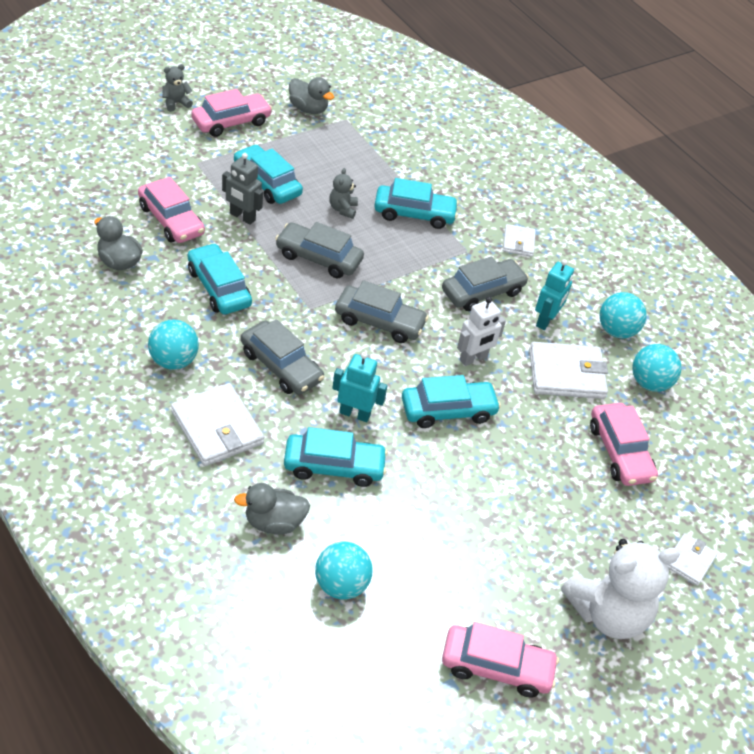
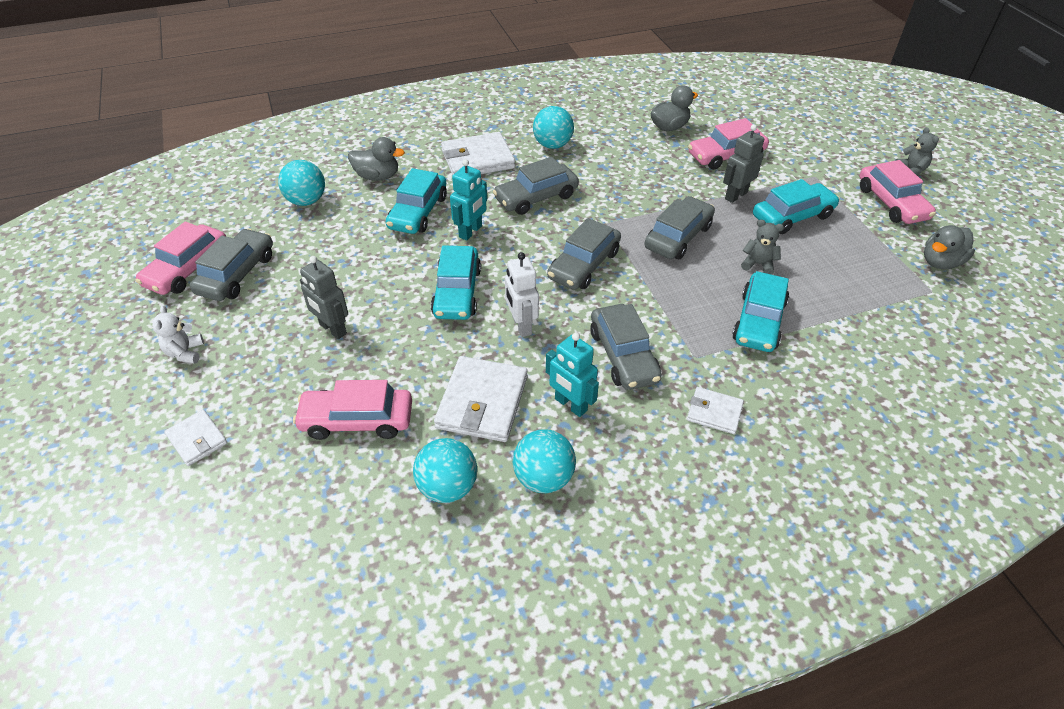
camera: 110 degrees right, 0 degrees up
turquoise car [188,243,252,314] -> none
grey duck [234,483,310,535] -> grey duck turned 90 degrees clockwise [348,137,405,181]
white teddy bear [561,539,680,639] -> white teddy bear [152,305,204,364], size x0.45
none -> grey car [190,229,273,301]
none -> grey robot [300,256,348,339]

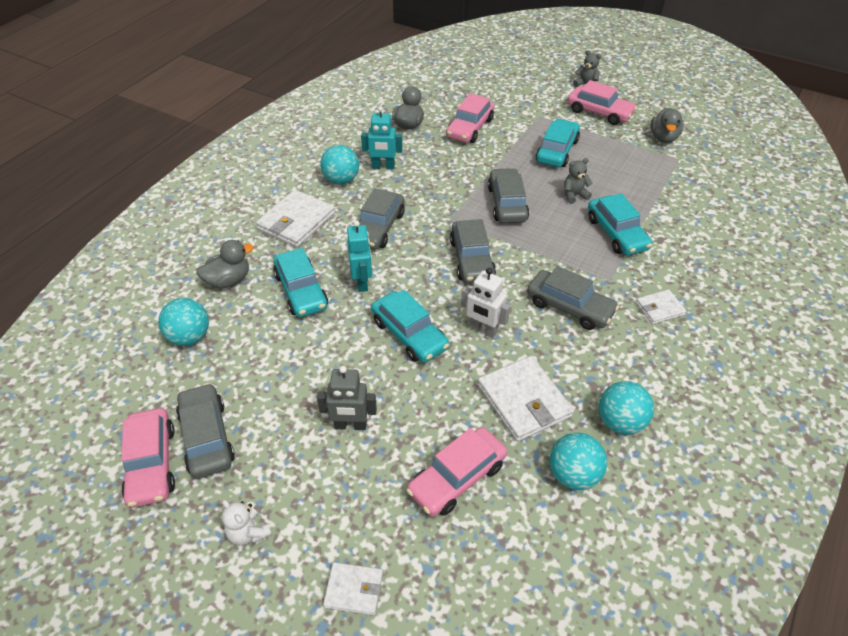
camera: 40 degrees left, 0 degrees up
turquoise robot [546,333,599,417] -> turquoise robot moved to [361,106,402,169]
grey robot [723,125,764,203] -> none

